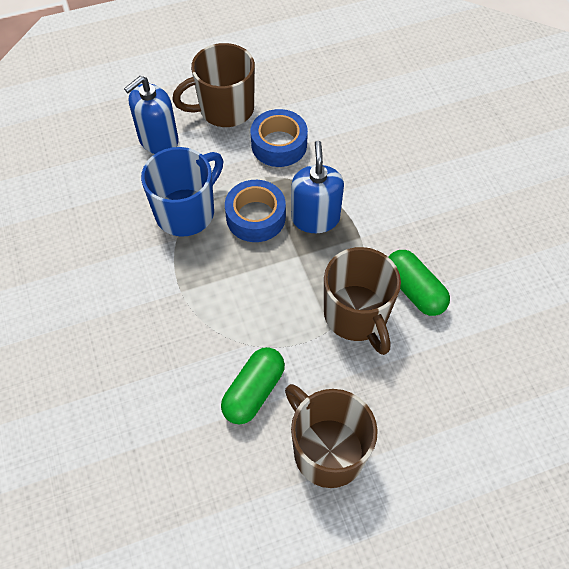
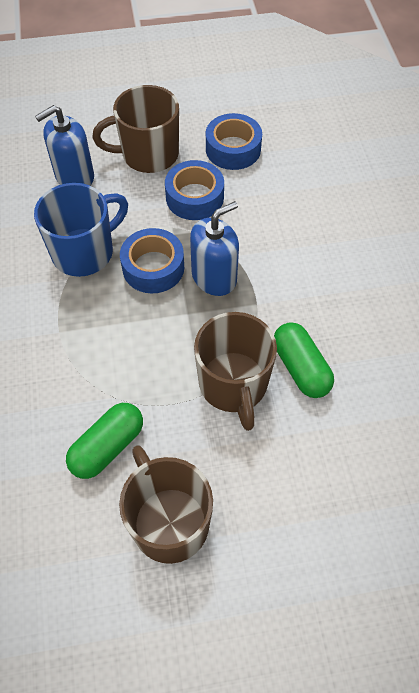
camera: 10 degrees right, 0 degrees up
blue soap dispenser [291,141,344,233] -> blue soap dispenser turned 45 degrees clockwise [190,201,239,296]
none -> blue tape [206,113,262,170]

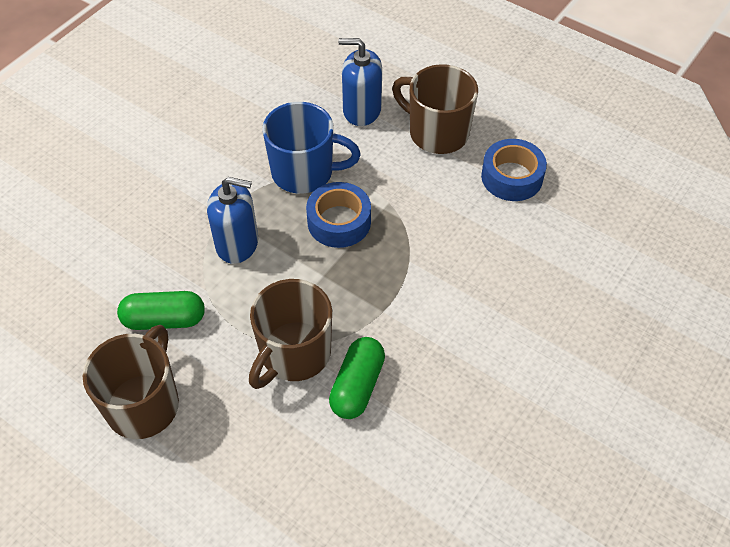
camera: 45 degrees right, 5 degrees down
blue tape [165,160,224,220] -> none
blue soap dispenser [190,201,239,296] -> blue soap dispenser moved to [207,177,258,264]

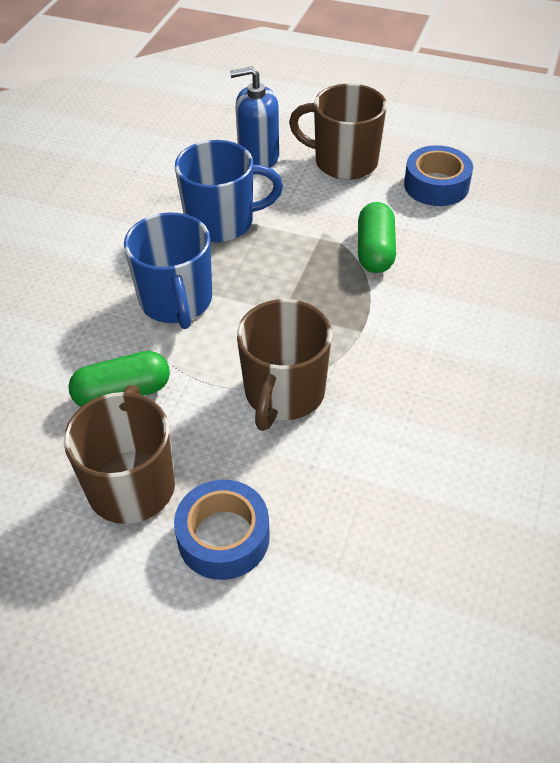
camera: 15 degrees left, 5 degrees down
blue soap dispenser [207,177,258,264] -> blue mug [124,212,212,329]
blue tape [306,182,371,248] -> blue tape moved to [174,480,270,580]
green capsule [329,337,385,419] -> green capsule moved to [358,202,396,273]

